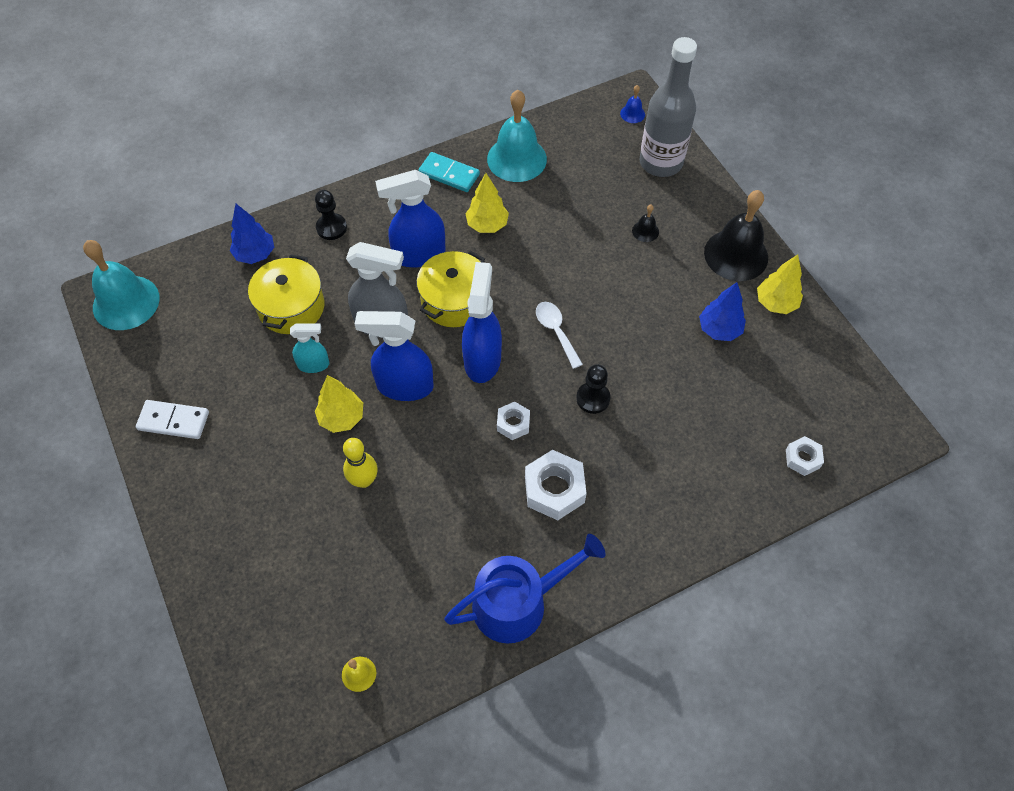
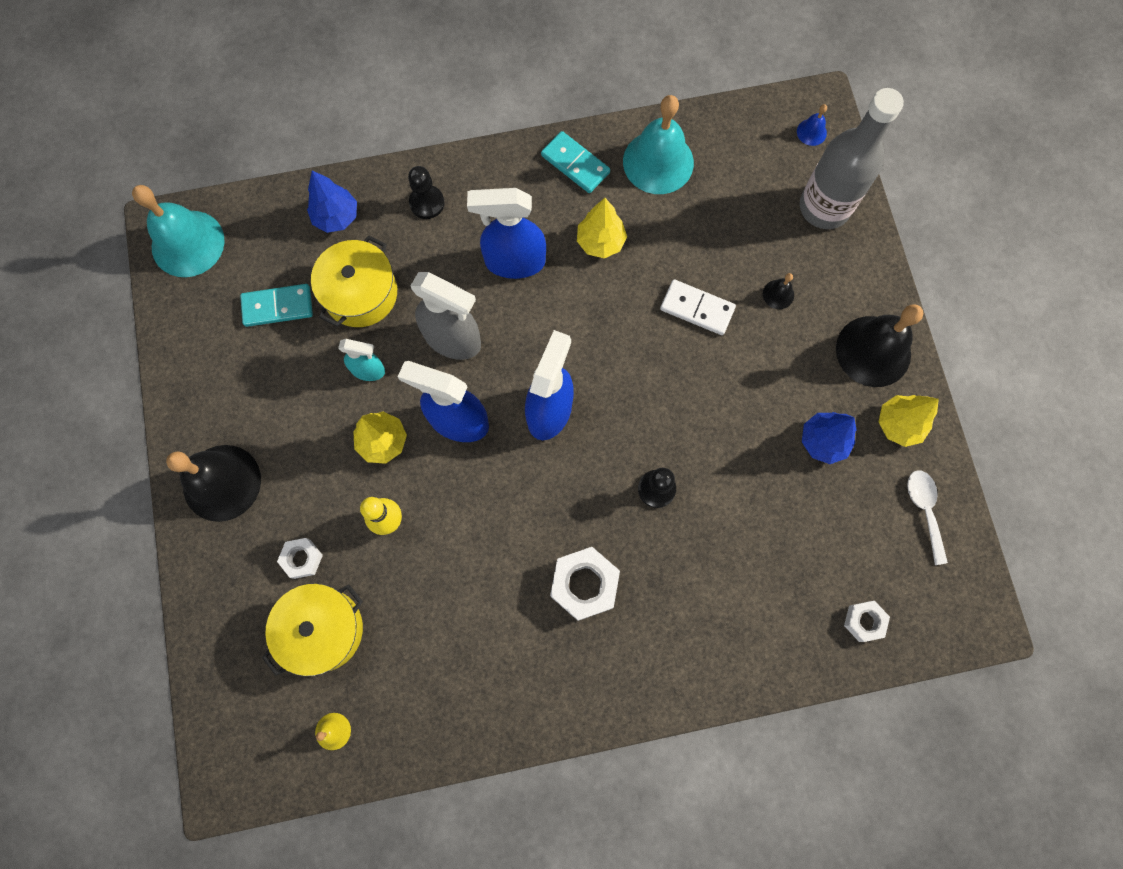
camera: 15 degrees right, 15 degrees up
white domino [136,400,209,439] -> white domino moved to [660,280,736,335]
yellow pot [417,251,485,327] -> yellow pot moved to [262,583,363,676]
blue watering can [444,534,606,644] -> none
white nut [497,402,530,440] -> white nut moved to [277,538,323,579]
white spoon [536,302,583,369] -> white spoon moved to [907,470,948,565]
none -> black bell [166,445,261,522]
none -> turquoise domino [240,284,313,327]

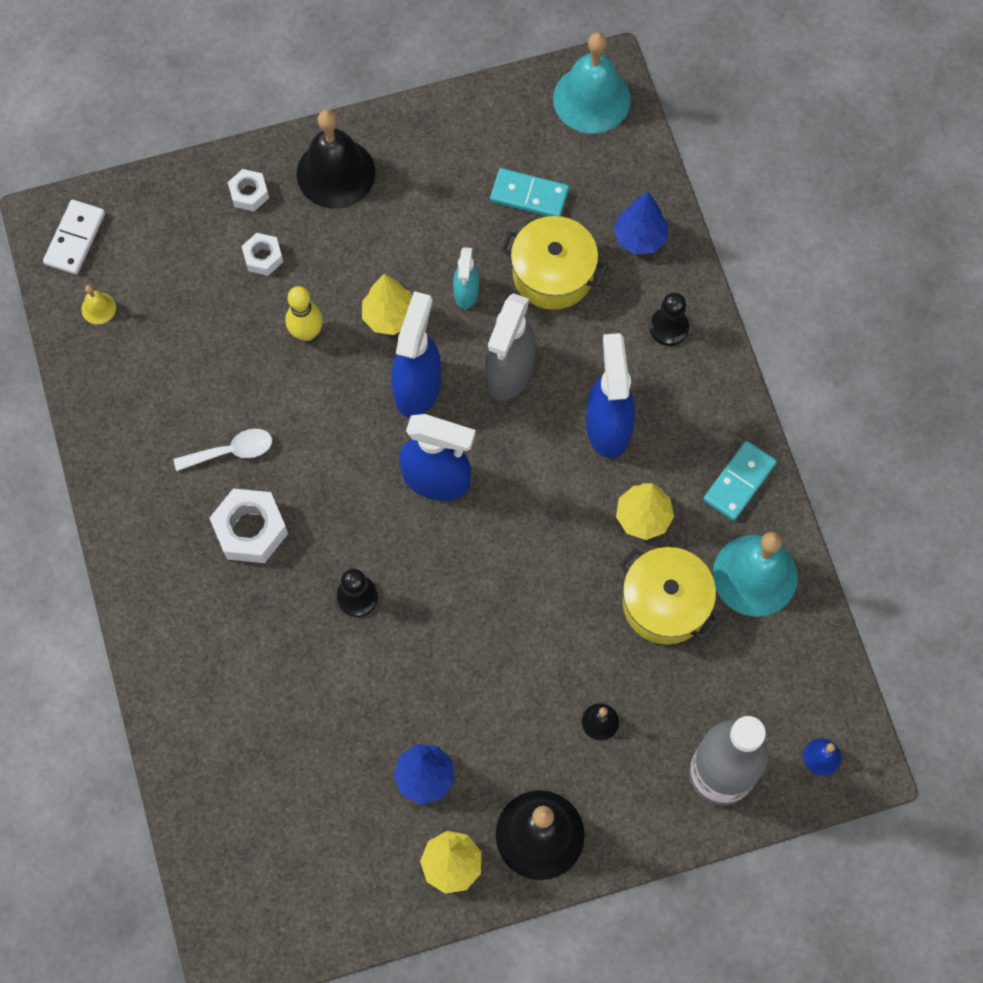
camera: 85 degrees right, 5 degrees down
turquoise domino [240,284,313,327] -> turquoise domino turned 60 degrees counterclockwise [490,168,569,216]
yellow pot [262,583,363,676] -> yellow pot moved to [620,547,719,645]
white domino [660,280,736,335] -> white domino moved to [43,200,105,275]
white nut [844,601,890,642] -> white nut moved to [228,169,269,211]
white spoon [907,470,948,565] -> white spoon moved to [173,429,272,471]

